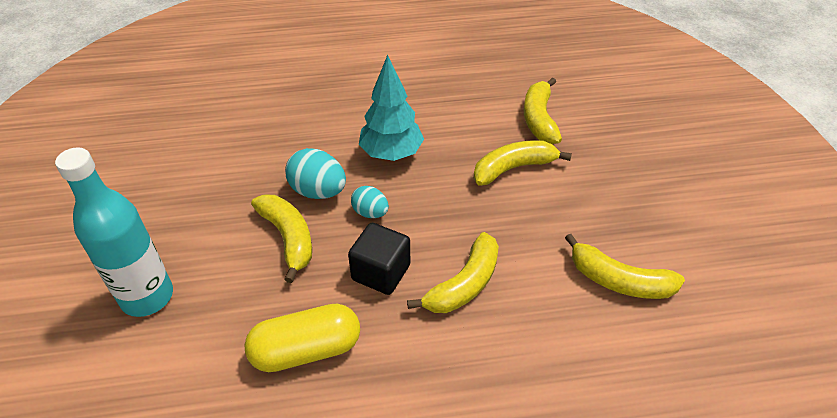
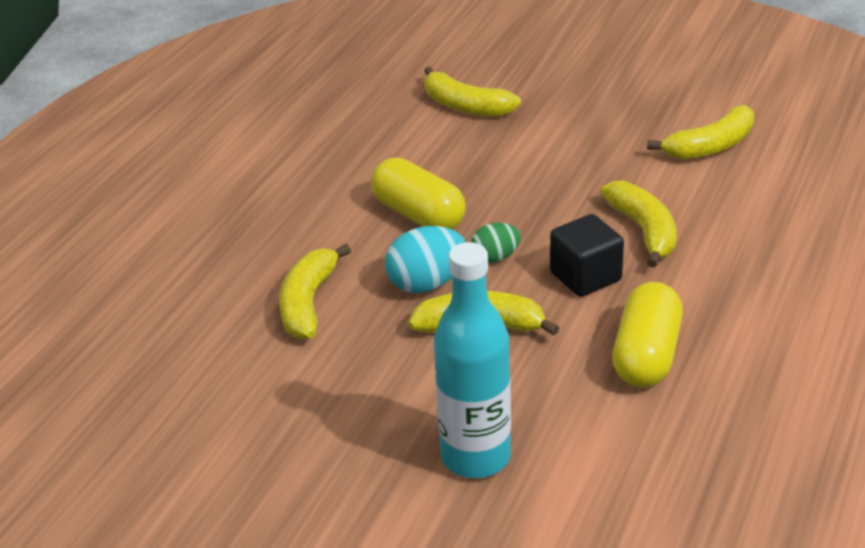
camera: 55 degrees left, 10 degrees down
turquoise egg [351,186,389,218] -> green egg [471,223,521,263]
turquoise tree [359,55,424,161] -> yellow capsule [371,158,466,229]
yellow banana [474,140,572,186] -> yellow banana moved to [279,244,351,339]

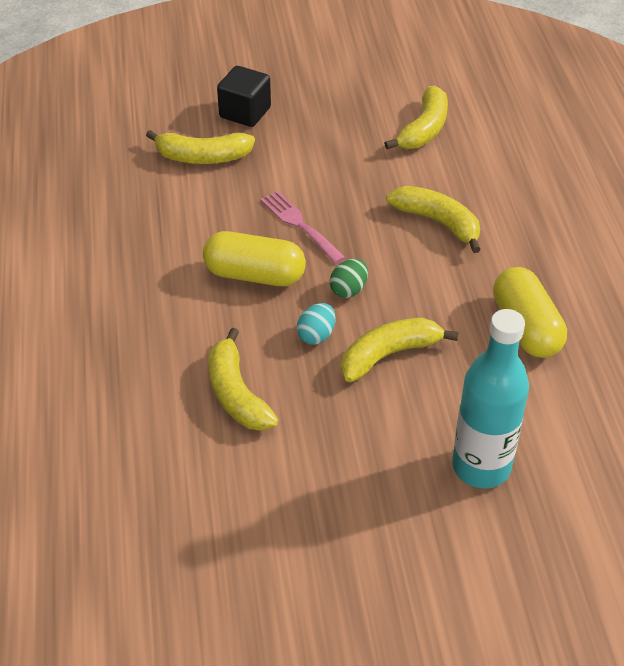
camera: 35 degrees left, 10 degrees up
turquoise egg [385,226,465,293] -> turquoise egg [297,303,335,344], size x0.62
black cube [550,214,624,297] -> black cube moved to [217,66,271,127]
none -> pink fork [260,191,346,264]

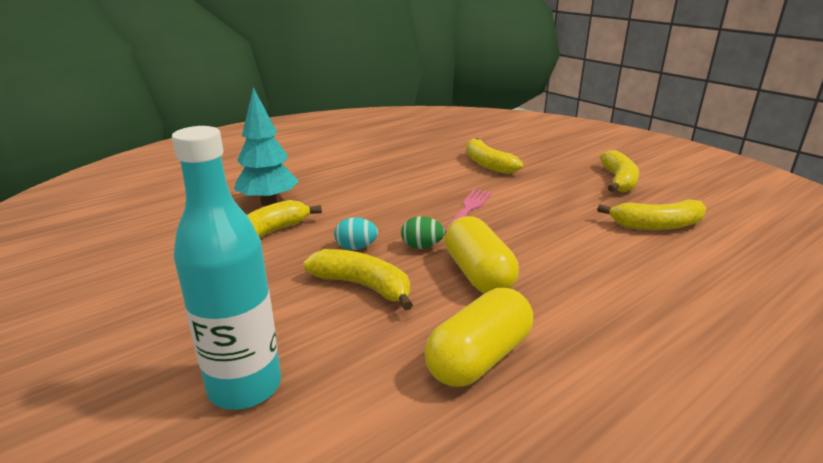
camera: 60 degrees right, 20 degrees down
yellow capsule [203,231,306,286] -> yellow capsule moved to [445,216,519,293]
black cube [217,66,271,127] -> none
yellow banana [386,186,481,253] -> yellow banana moved to [600,150,639,192]
none -> turquoise tree [234,87,299,206]

